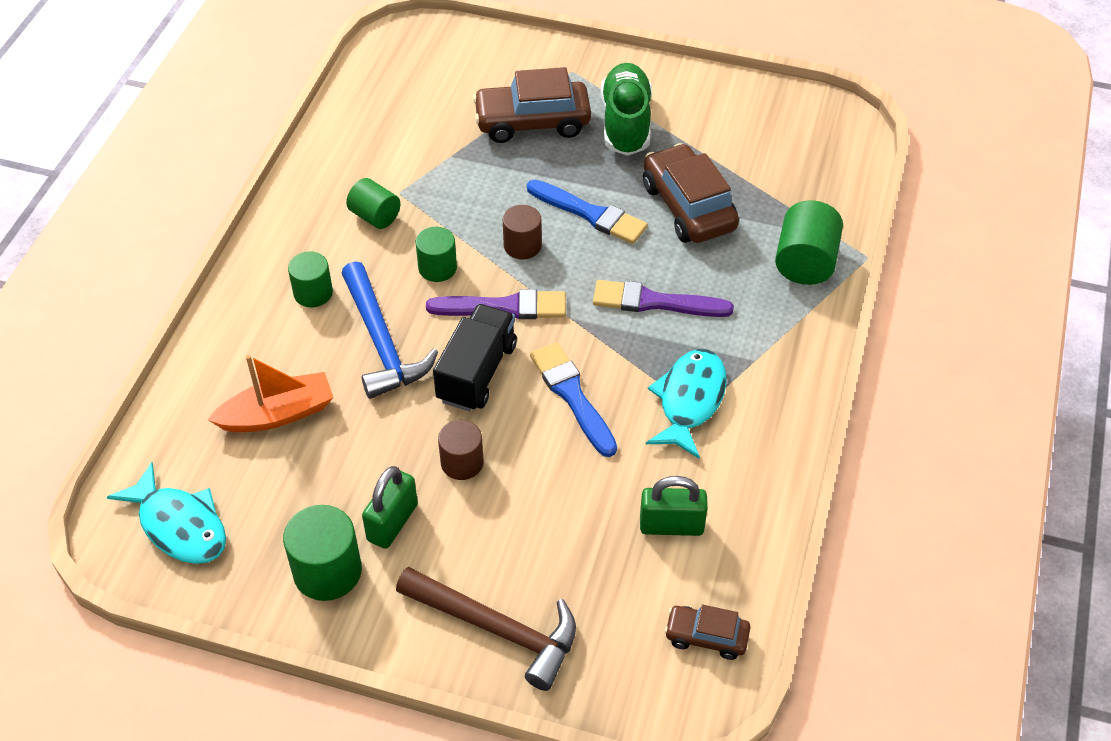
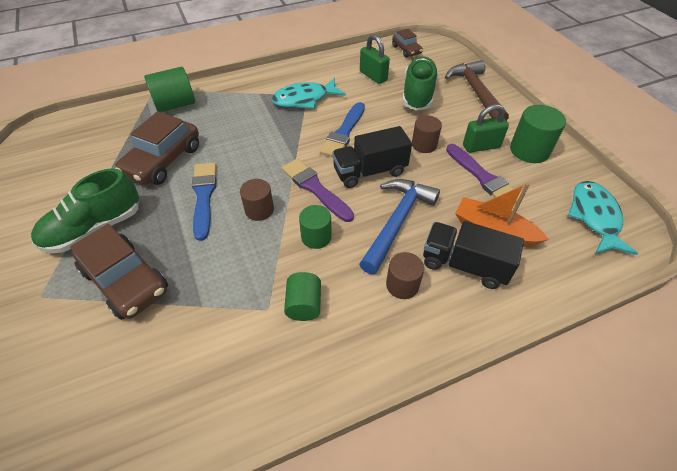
camera: 130 degrees left, 0 degrees up
green cylinder [288,251,333,307] -> brown cylinder [386,252,424,299]
purple brush [593,280,734,317] -> purple brush moved to [446,144,520,203]
none -> green shoe [402,56,438,111]
none -> black truck [423,221,524,289]

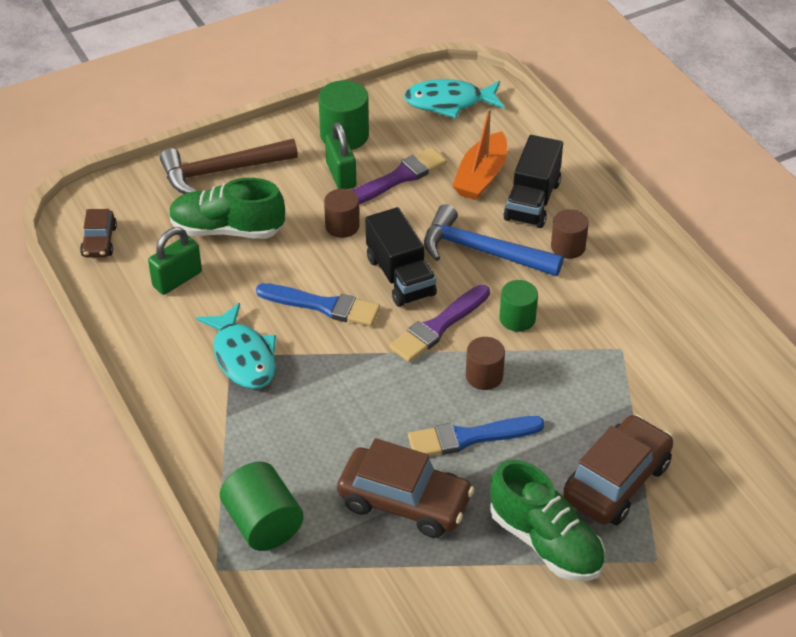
camera: 95 degrees left, 5 degrees down
green cylinder [284,272,321,321] -> none
brown car [392,29,423,58] -> brown car turned 120 degrees clockwise [80,209,117,257]

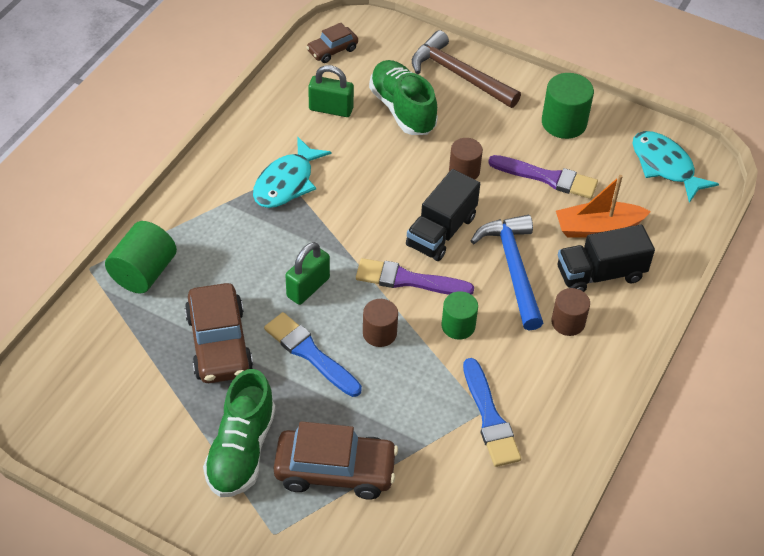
camera: 55 degrees right, 5 degrees up
blue brush [256,283,380,327] -> blue brush moved to [463,358,521,467]
green padlock [325,122,356,189] -> green padlock moved to [285,242,330,305]

